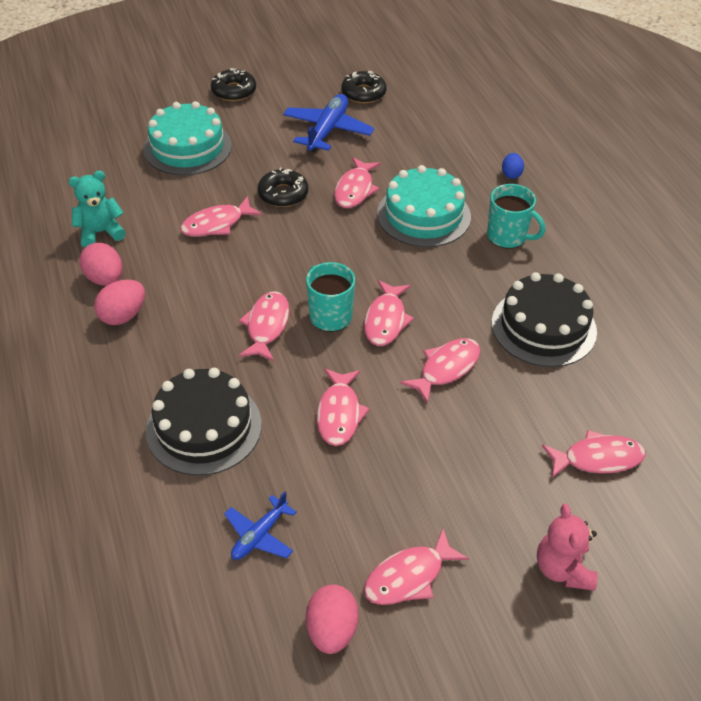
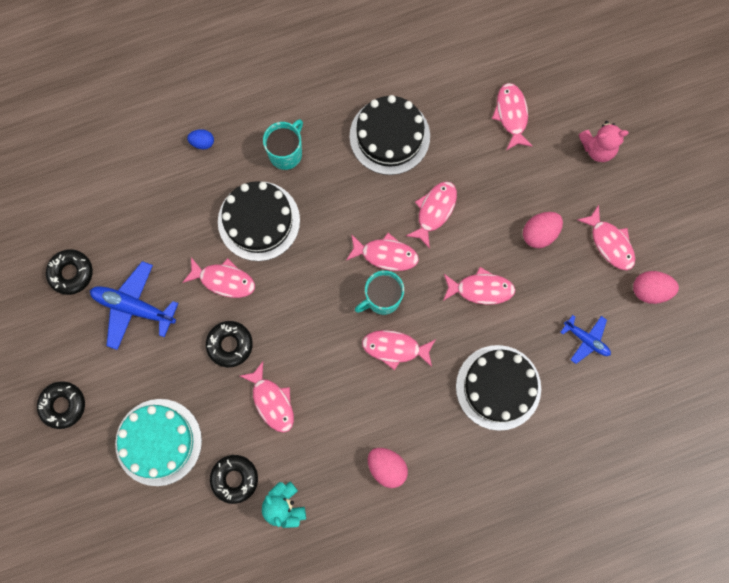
camera: 90 degrees left, 30 degrees up
pink egg [79,243,123,285] -> pink egg moved to [523,212,563,248]
turquoise cake [377,165,471,247] -> black cake [218,181,300,261]
pink fish [400,338,480,404] -> pink fish turned 75 degrees clockwise [406,181,457,249]
none -> black donut [210,455,258,504]

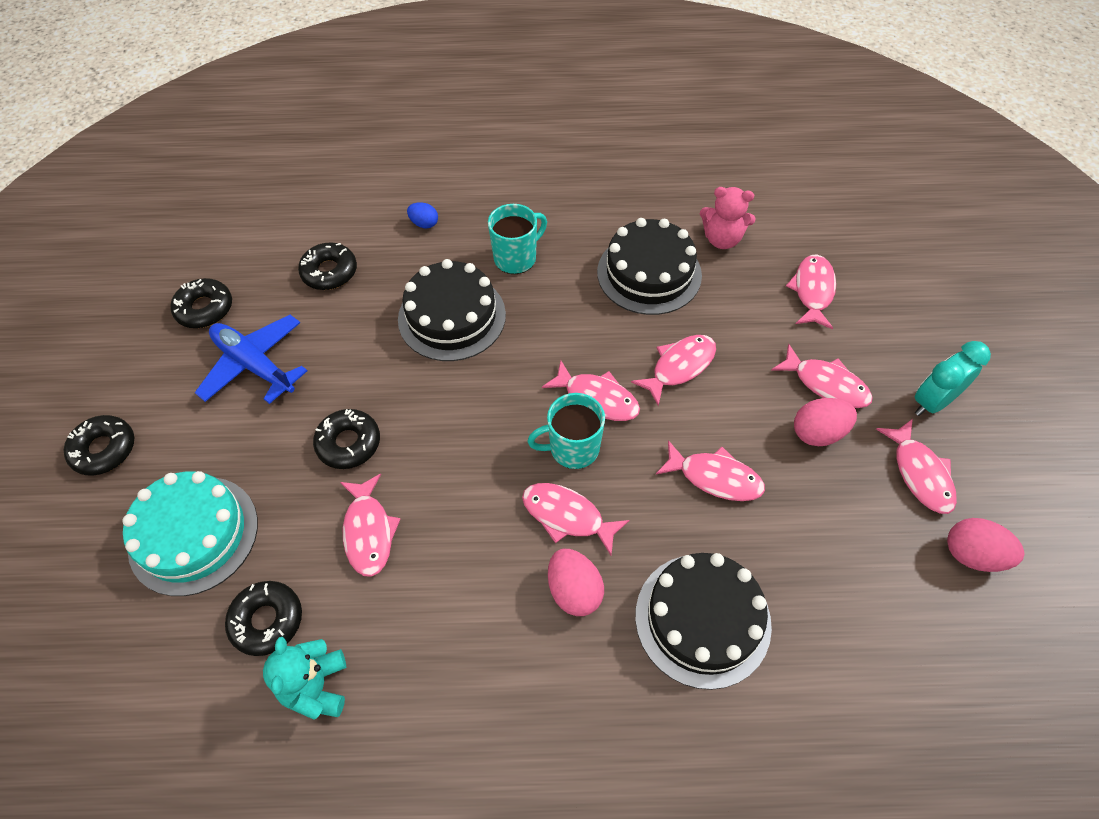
camera: 20 degrees right, 20 degrees down
pink fish [182,257,255,298] -> pink fish moved to [771,344,873,408]
pink egg [368,448,408,488] -> pink egg moved to [548,549,604,616]
blue plane [560,315,611,364] -> none
pink teddy bear [579,121,628,162] -> pink teddy bear moved to [700,187,756,249]
none -> black donut [298,242,357,290]
none -> turquoise clock [914,341,991,416]

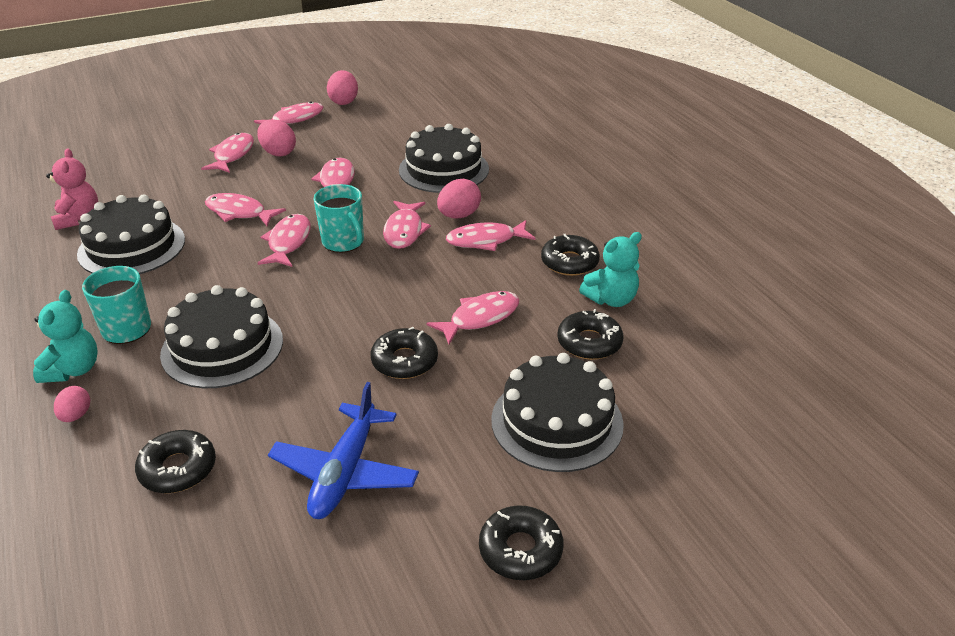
camera: 115 degrees left, 20 degrees down
turquoise cake [122,471,258,596] -> black cake [491,353,624,472]
black donut [170,278,232,328] -> black donut moved to [541,234,600,276]
blue egg [407,202,438,229] -> pink egg [54,386,90,422]
pink fish [786,255,836,329] -> pink fish moved to [446,220,536,251]
turquoise clock [914,341,991,416] -> none
none -> turquoise teddy bear [33,290,98,383]

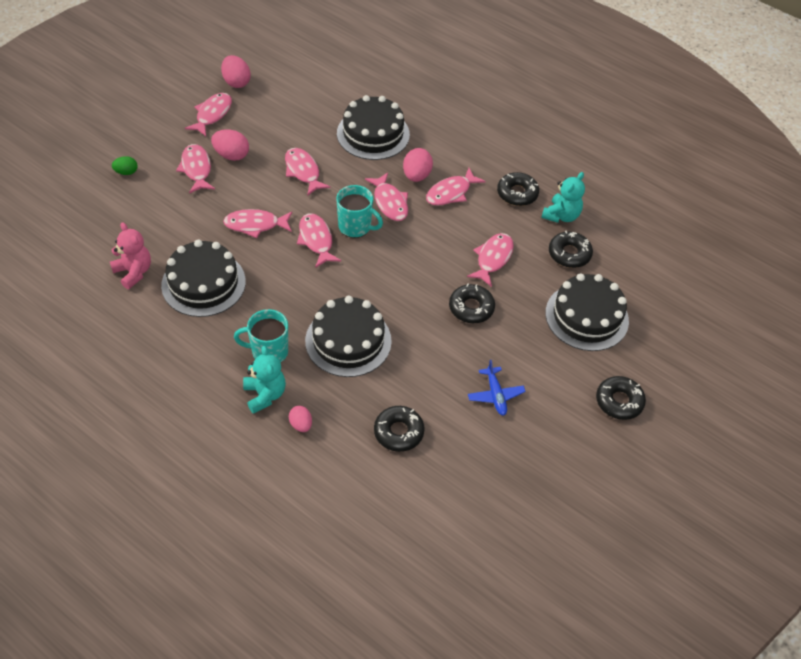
camera: 30 degrees left, 15 degrees up
blue plane [268,382,419,519] -> blue plane [468,360,526,416], size x0.60
none -> green egg [112,156,138,175]

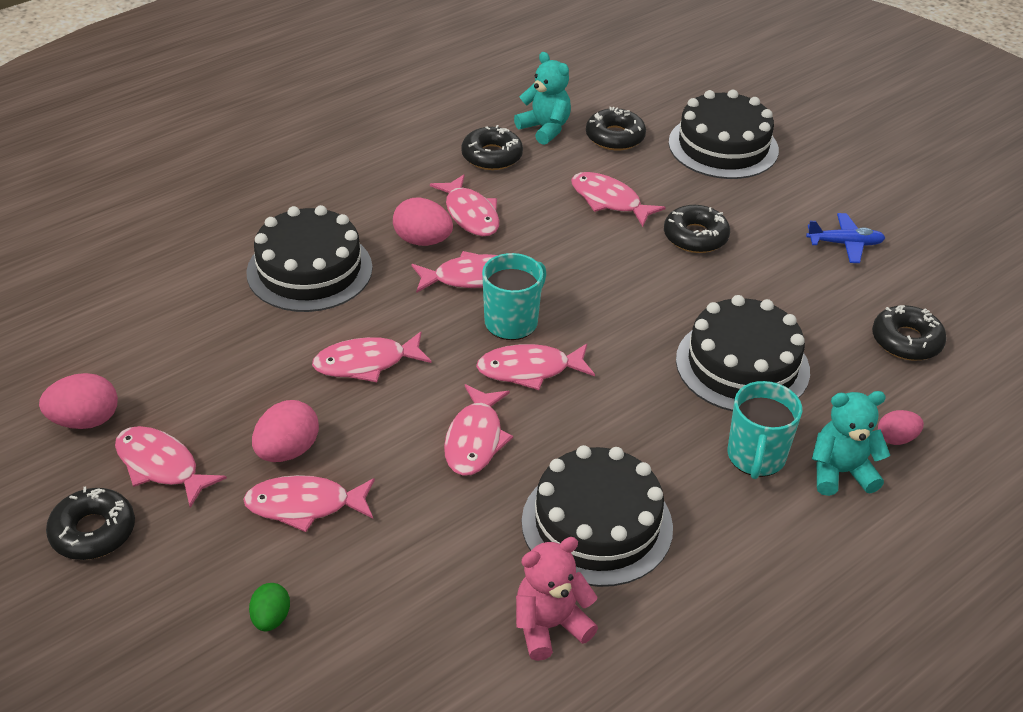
camera: 75 degrees left, 10 degrees down
black donut [596,376,646,420] -> black donut moved to [46,487,135,560]

